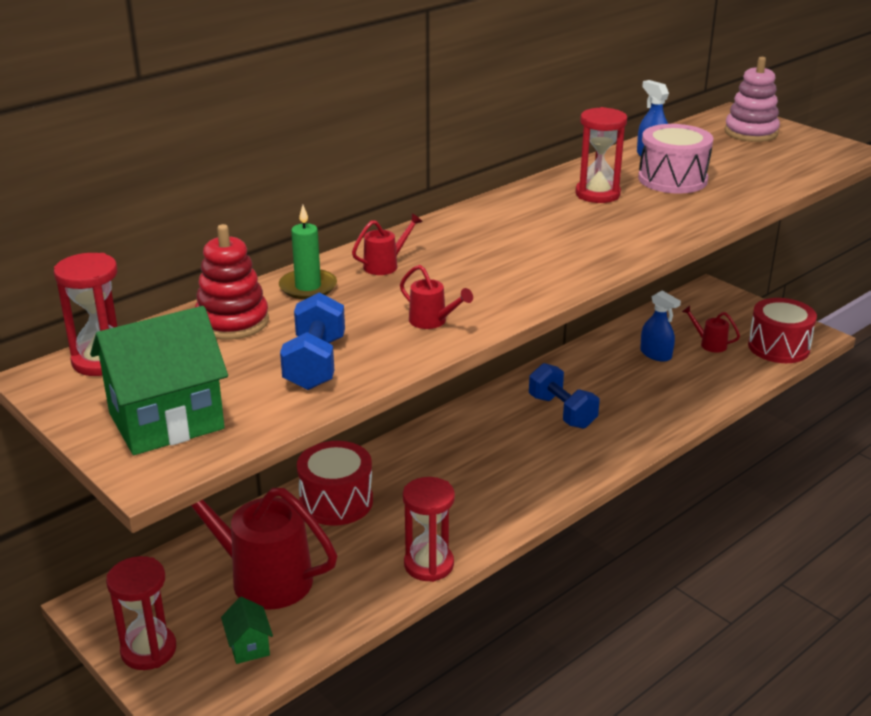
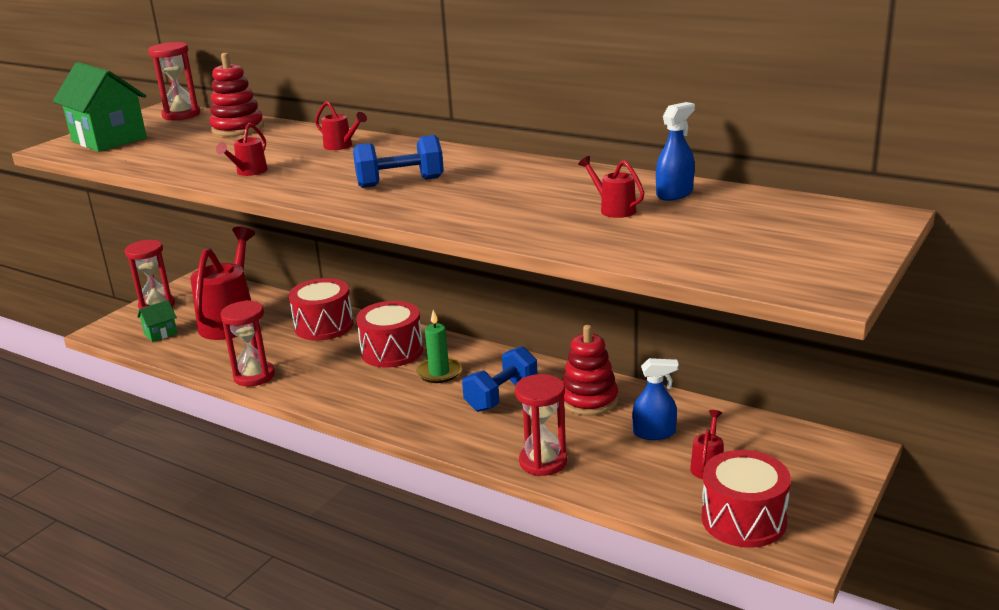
camera: 75 degrees right, 5 degrees down
green candle [279,205,337,299] -> green candle moved to [416,310,462,383]
blue dumbbell [280,292,345,390] -> blue dumbbell moved to [353,135,444,188]
red hourglass [575,107,627,203] -> red hourglass moved to [515,374,567,476]
pink drum [638,124,713,194] -> red watering can [578,156,644,218]
blue spray bottle [640,291,681,362] -> blue spray bottle turned 120 degrees counterclockwise [632,358,679,440]
pink stacking toy [725,57,780,142] -> none
none -> red drum [356,301,423,367]
none -> red stacking toy [562,325,618,415]

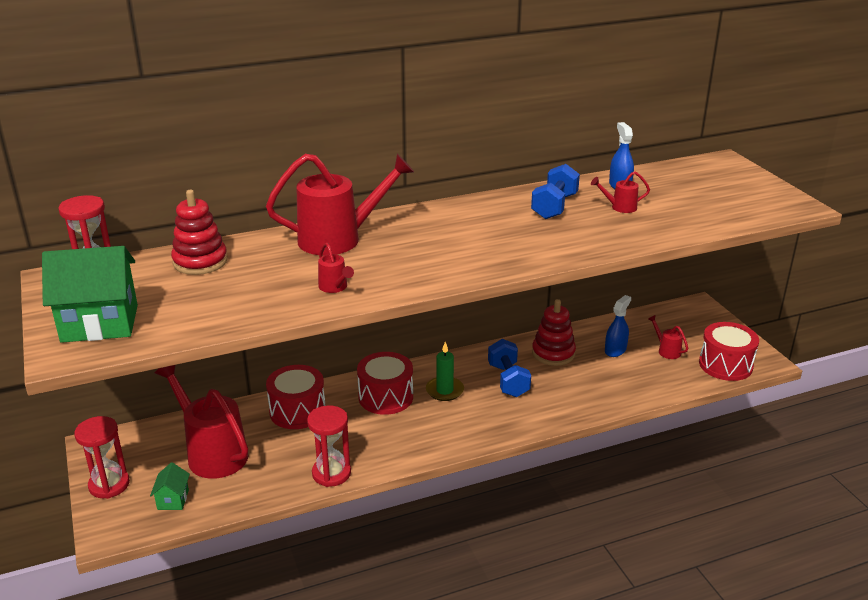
camera: 55 degrees left, 5 degrees up
red watering can [315,101,367,150] -> red watering can [266,154,414,256], size x2.30
blue dumbbell [353,135,444,188] -> blue dumbbell moved to [531,164,580,219]
red hourglass [515,374,567,476] -> none

